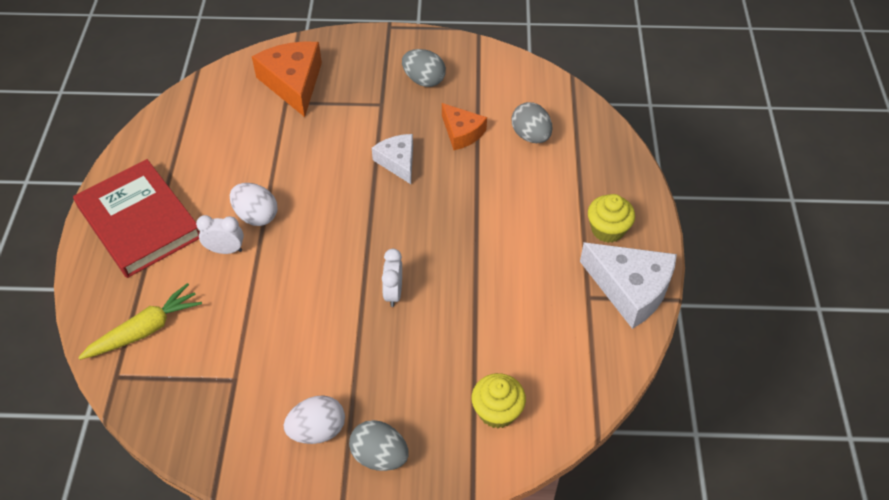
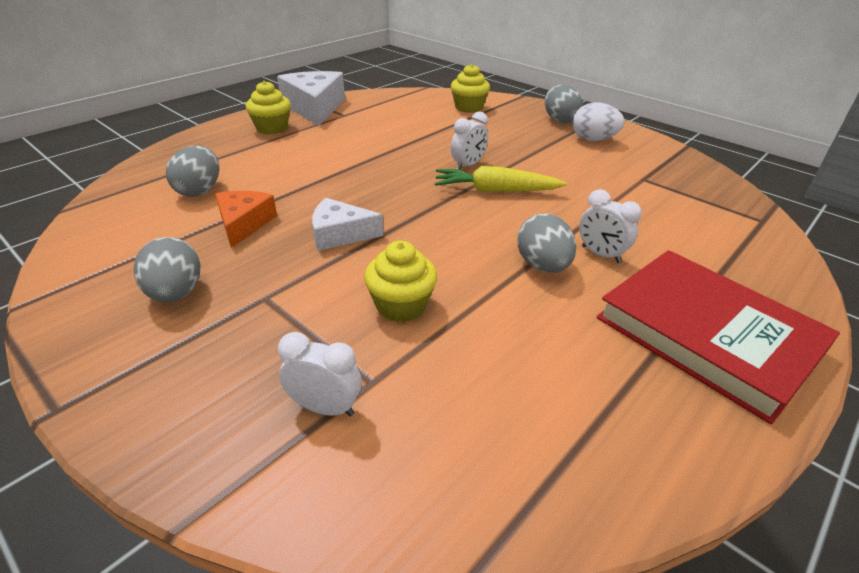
camera: 140 degrees left, 15 degrees down
red book [73,159,200,278] -> red book turned 45 degrees counterclockwise [597,250,840,424]
yellow carrot [78,283,202,360] -> yellow carrot moved to [435,166,567,192]
white egg [230,183,278,226] -> grey egg [517,213,577,272]
orange cheese [252,41,322,117] -> white clock [278,332,362,416]
white cheese [372,134,413,184] -> white cheese turned 75 degrees clockwise [312,198,384,251]
none -> yellow cupcake [364,241,437,322]

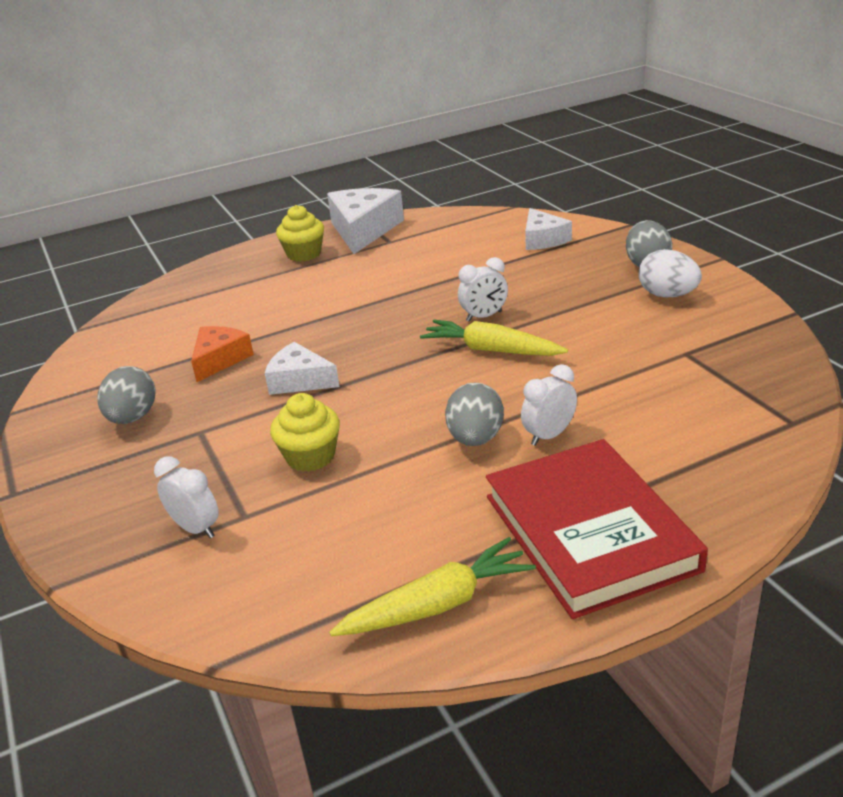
camera: 25 degrees right, 5 degrees down
grey egg [166,146,219,197] -> none
yellow cupcake [451,64,490,113] -> white cheese [525,208,572,250]
white clock [579,189,642,263] -> white clock turned 75 degrees clockwise [521,364,577,446]
none -> yellow carrot [329,537,536,636]

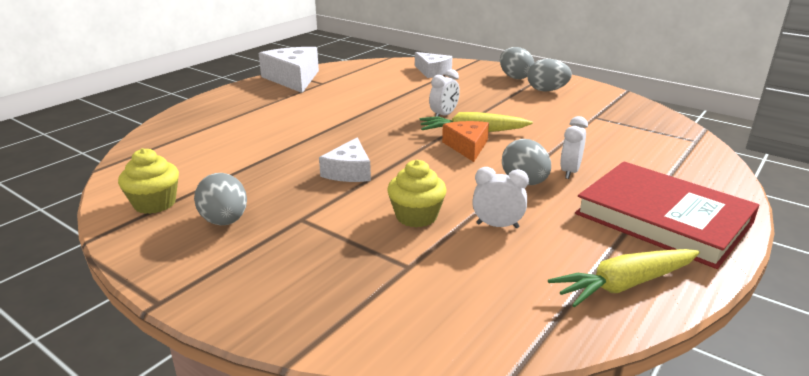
camera: 30 degrees left, 5 degrees down
white clock [154,456,219,538] -> white clock moved to [472,167,529,228]
orange cheese [191,326,254,382] -> orange cheese moved to [442,121,489,162]
white cheese [265,342,340,395] -> white cheese turned 75 degrees counterclockwise [319,138,371,182]
yellow cupcake [276,205,324,262] -> yellow cupcake moved to [118,148,179,214]
yellow carrot [329,537,536,636] -> yellow carrot turned 150 degrees counterclockwise [548,249,700,307]
white egg [639,249,702,297] -> grey egg [527,59,572,91]

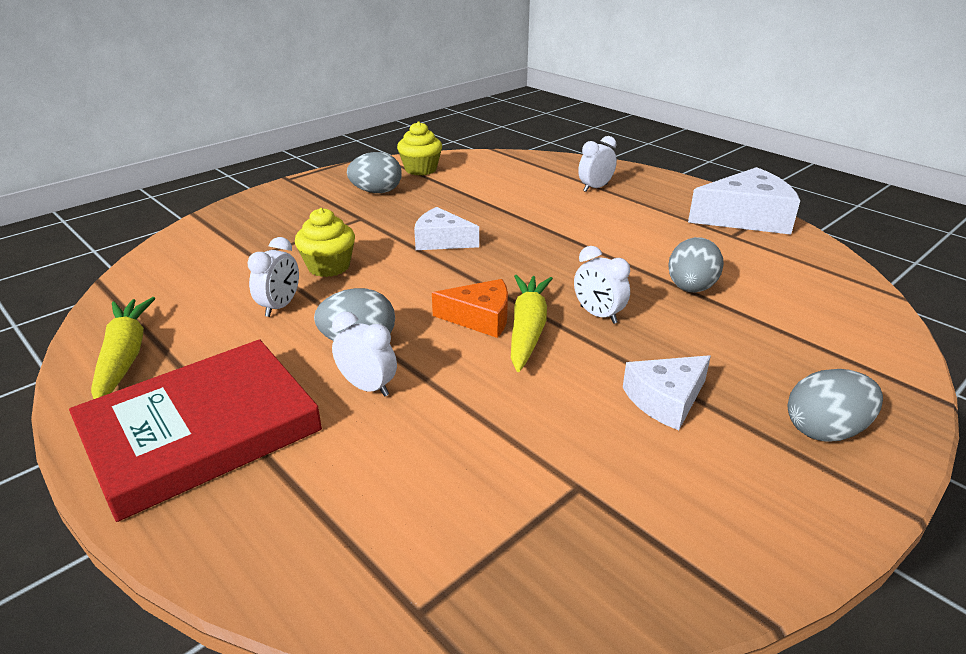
camera: 100 degrees right, 5 degrees up
white cheese [415,52,453,78] -> white cheese moved to [623,355,711,430]
grey egg [527,59,572,91] -> grey egg moved to [668,237,724,292]
none -> white clock [578,136,617,192]

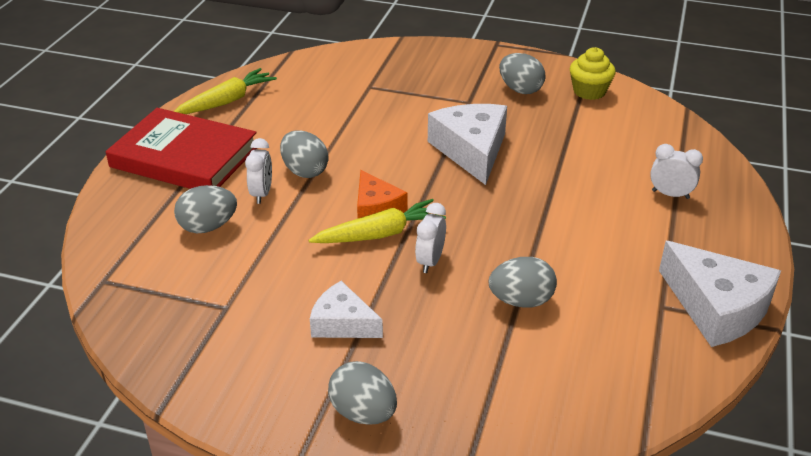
camera: 60 degrees right, 5 degrees up
white clock [247,237,299,317] -> none
yellow cupcake [295,208,355,277] -> none
white cheese [414,207,479,250] -> white cheese [428,104,507,185], size x1.64
none -> grey egg [174,185,237,233]

